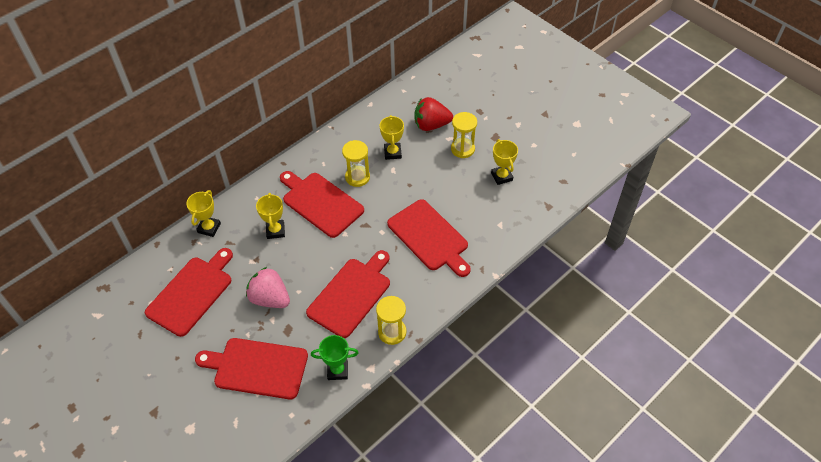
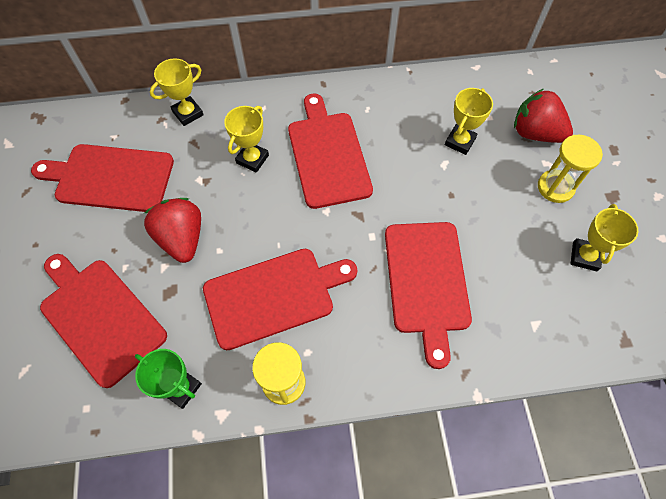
camera: 35 degrees right, 10 degrees up
red cutting board [145,248,233,337] -> red cutting board turned 150 degrees counterclockwise [31,144,174,212]
pink strawberry [246,267,290,308] -> red strawberry [144,198,201,263]
yellow hourglass [342,140,370,187] -> none

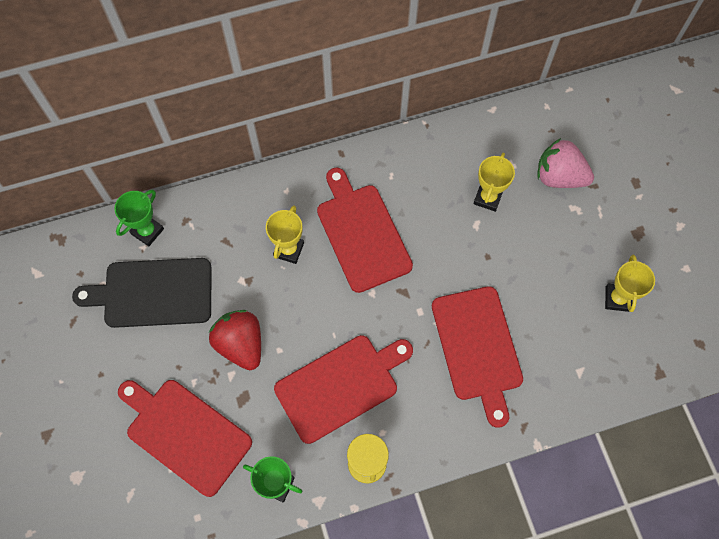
camera: 10 degrees left, 5 degrees up
red cutting board [31,144,174,212] -> black cutting board [72,258,212,328]
yellow trophy [150,58,204,126] -> none
red strawberry [514,89,573,143] -> pink strawberry [537,138,594,188]
yellow hourglass [538,135,603,203] -> none
none -> green trophy [114,189,164,246]

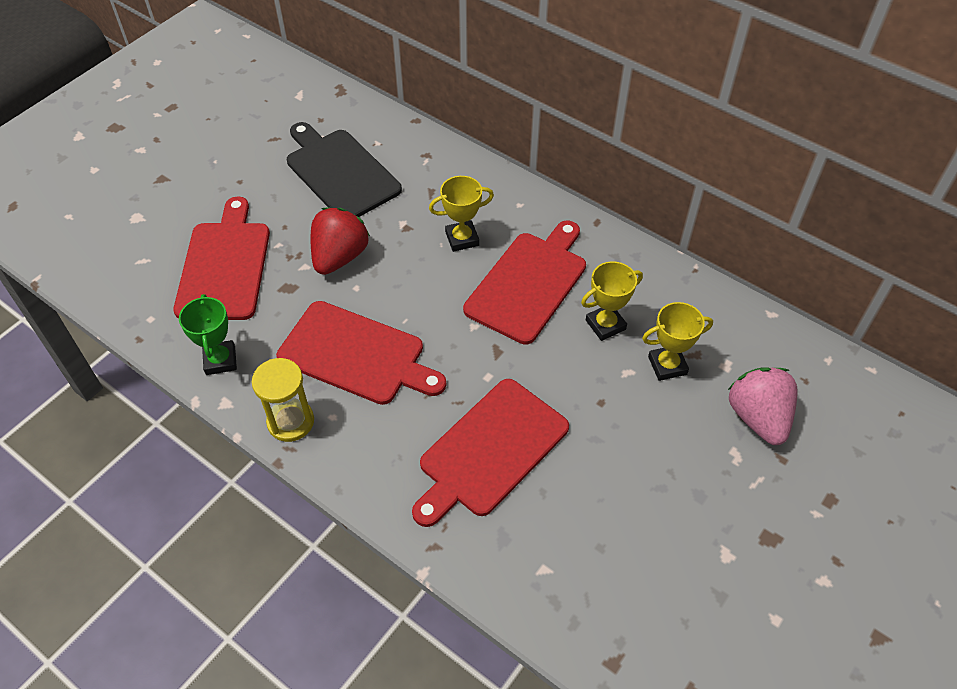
camera: 55 degrees right, 15 degrees down
green trophy [114,189,164,246] -> none
yellow trophy [605,255,655,312] -> yellow trophy moved to [581,261,643,341]

